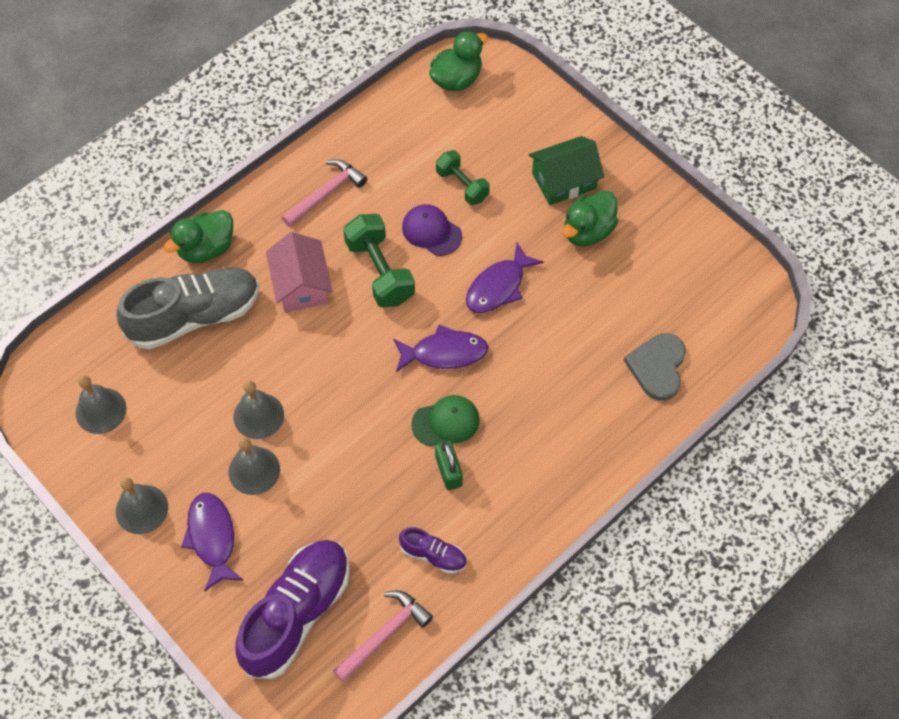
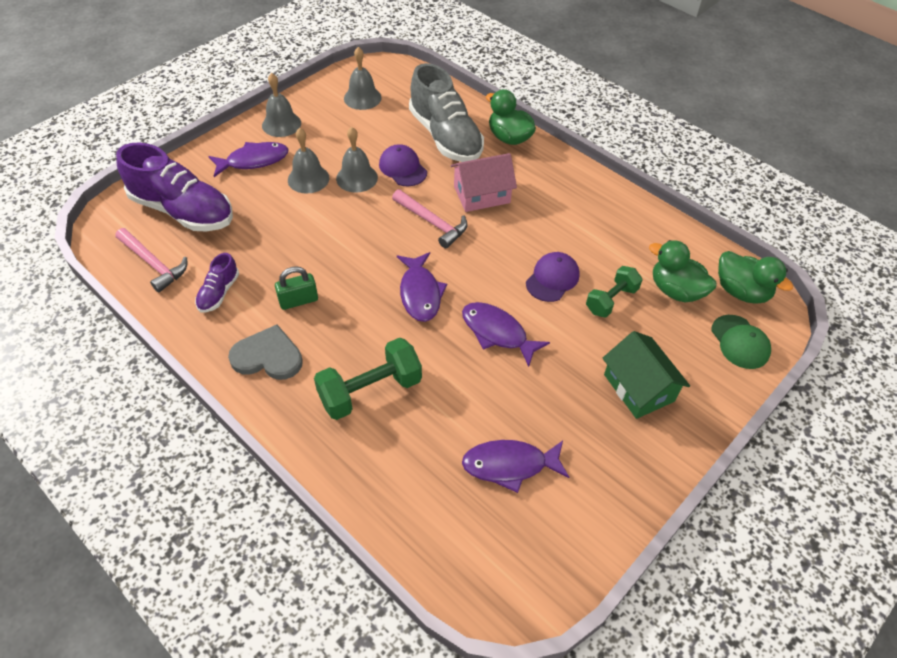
camera: 85 degrees right, 10 degrees down
pink hammer [281,159,367,227] -> pink hammer moved to [392,189,467,248]
green dumbbell [343,214,415,308] -> green dumbbell moved to [314,338,422,420]
green cap [411,395,480,447] -> green cap moved to [711,315,771,369]
green duck [562,191,618,246] -> green duck moved to [649,240,717,302]
grey heart [624,333,686,401] -> grey heart moved to [228,325,303,380]
none -> purple cap [379,144,427,186]
none -> purple fish [462,440,569,493]

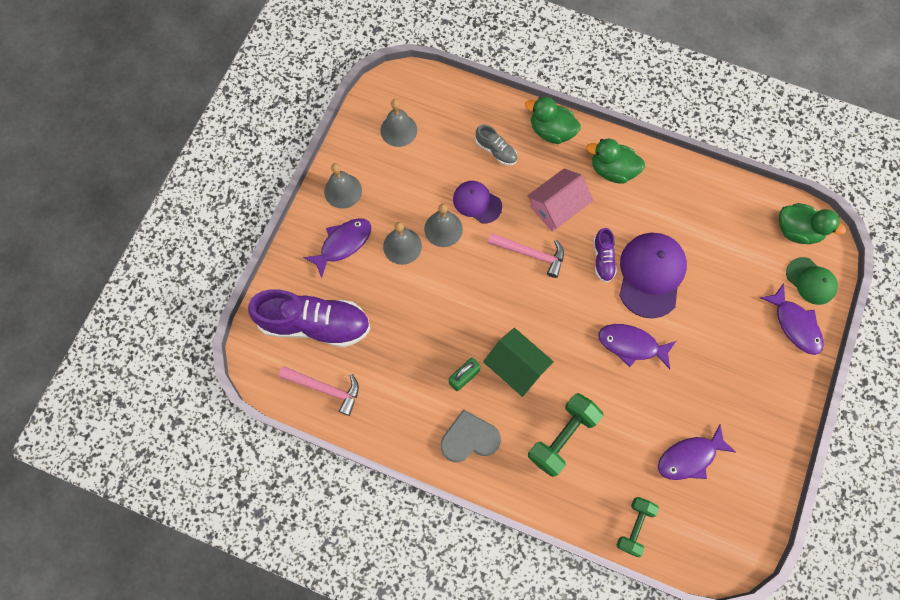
camera: 20 degrees left, 20 degrees up
purple shoe [195,253,239,312] -> purple shoe moved to [593,228,617,282]
purple fish [397,252,447,322] -> purple fish moved to [760,283,824,355]
grey shoe [409,63,484,162] -> grey shoe [475,124,517,165], size x0.47
purple cap [526,252,580,302] -> purple cap [619,233,687,318], size x1.68
green dumbbell [586,266,643,318] -> green dumbbell moved to [617,497,659,557]
green house [603,331,690,419] -> green house moved to [483,328,554,397]
green duck [649,240,717,302] -> green duck moved to [586,139,645,184]

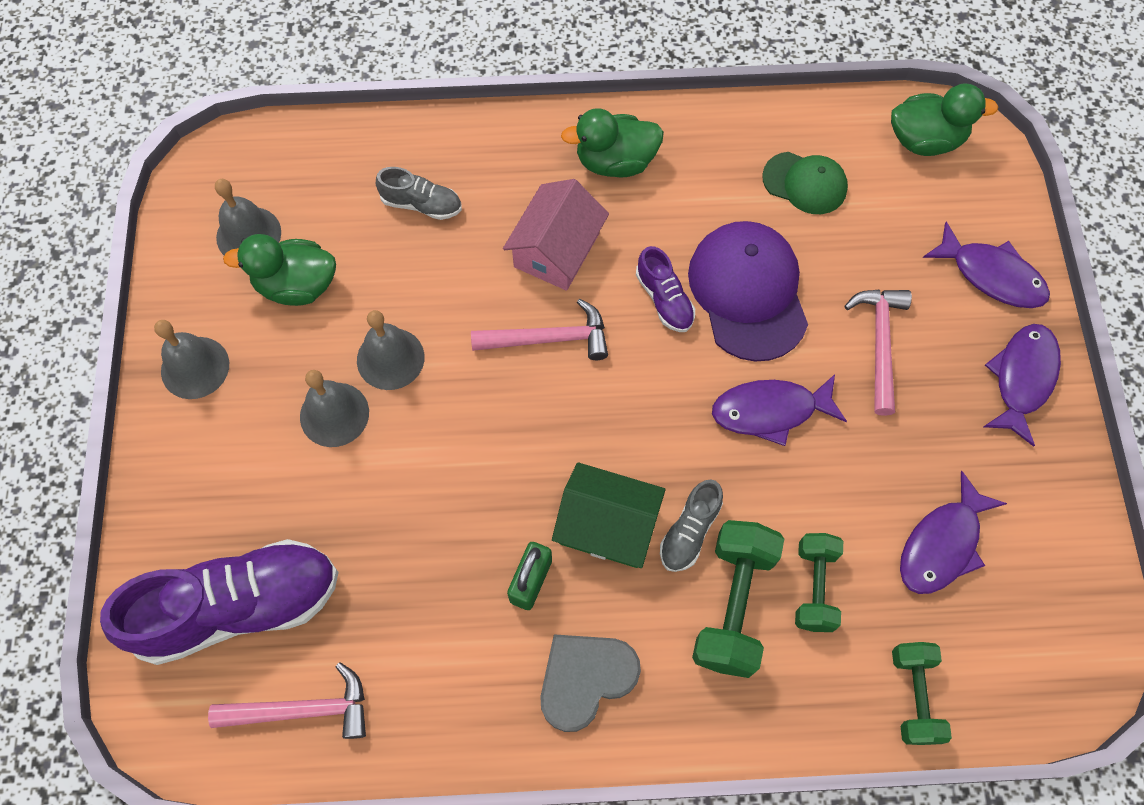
camera: 25 degrees left, 5 degrees down
purple fish [303,218,371,278] -> purple fish moved to [984,324,1061,447]
purple cap [453,181,502,224] -> none
green duck [525,97,581,144] -> green duck moved to [223,234,336,306]
green cap [786,257,838,305] -> green cap moved to [762,152,848,214]
none -> grey shoe [660,479,723,572]
none -> green dumbbell [795,533,843,632]
none -> pink hammer [844,290,912,416]

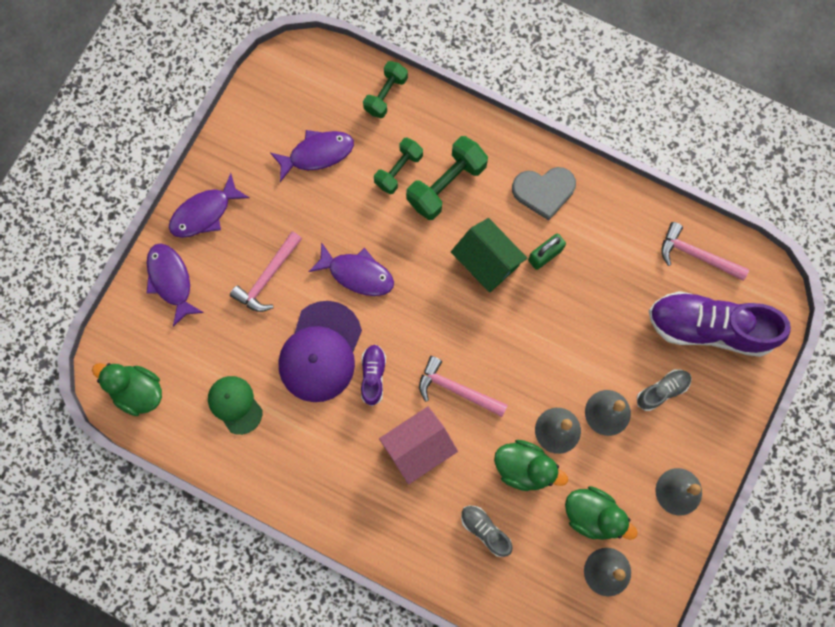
camera: 150 degrees left, 10 degrees up
green duck [561,108,664,177] -> green duck moved to [494,440,568,491]
grey shoe [660,479,723,572] -> grey shoe moved to [637,369,692,411]

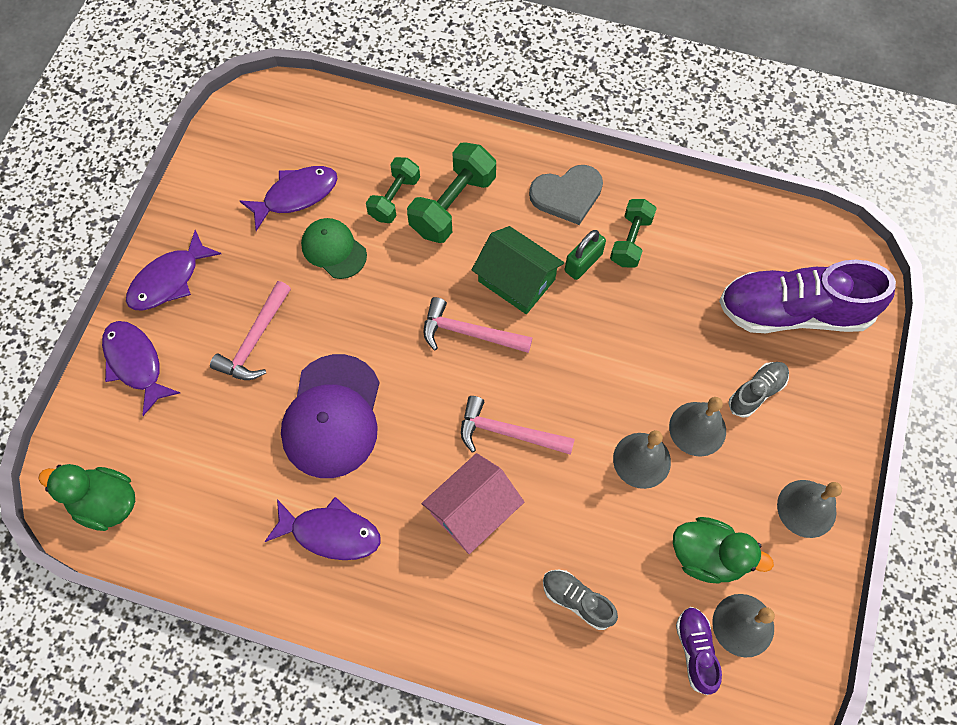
camera: 10 degrees left, 10 degrees down
green cap [208,376,262,435] -> green cap moved to [301,218,367,279]
purple fish [308,242,394,296] -> purple fish moved to [264,497,381,560]
purple shoe [361,344,386,406] -> purple shoe moved to [676,607,722,695]
green dumbbell [363,61,408,118] -> green dumbbell moved to [610,199,657,268]
green duck [494,440,568,491] -> none
pink hammer [661,222,749,281] -> pink hammer moved to [424,297,532,353]

